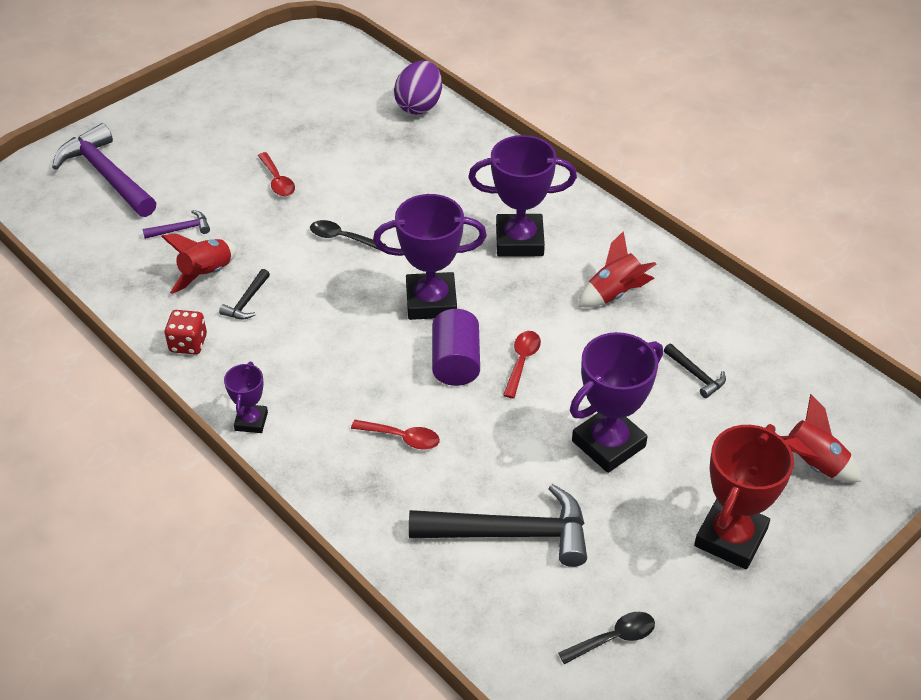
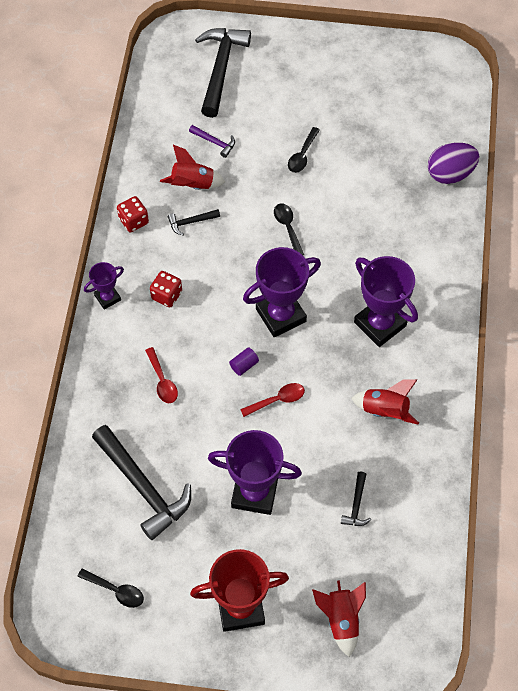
camera: 50 degrees right, 15 degrees up
purple hammer [52,123,156,217] -> black hammer [195,28,251,118]
red spoon [258,152,295,196] -> black spoon [288,127,320,173]
purple trophy [373,194,487,320] -> purple trophy turned 75 degrees counterclockwise [243,247,321,337]
purple cylinder [432,309,480,386] -> purple cylinder [229,347,259,376], size x0.51
none -> red dice [150,271,182,307]

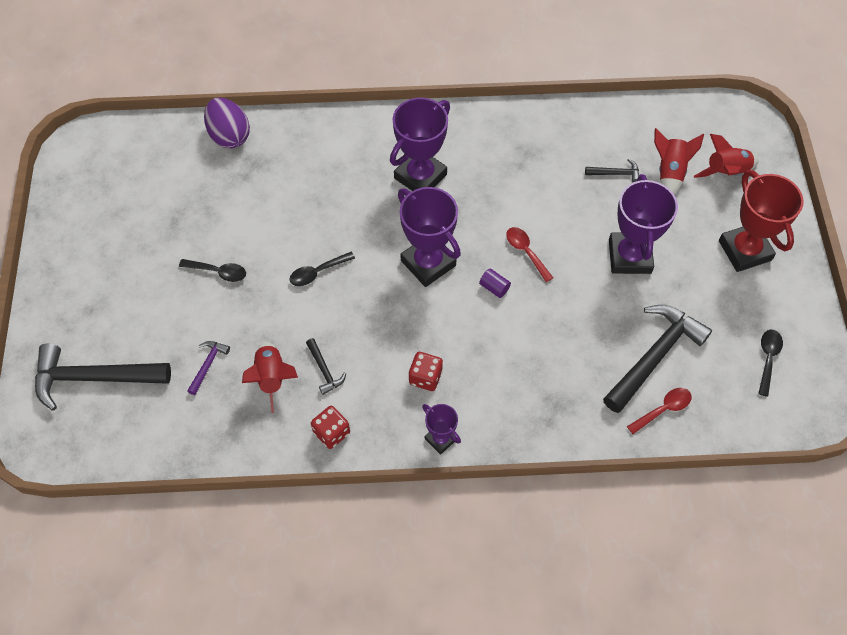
camera: 100 degrees left, 0 degrees up
red spoon [145,347,178,403] -> red spoon moved to [627,388,692,434]
red rocket [351,379,419,425] -> red rocket moved to [654,128,704,195]

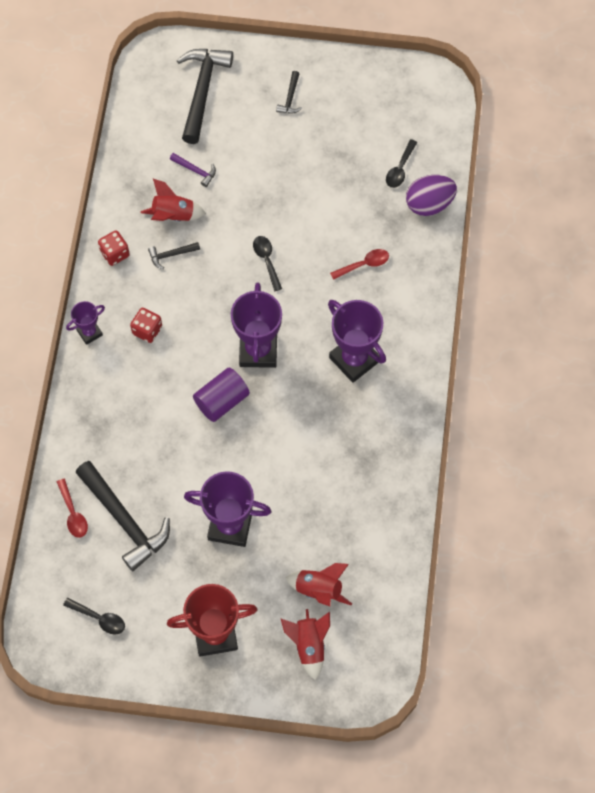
camera: 100 degrees right, 5 degrees up
black spoon [179,259,246,282] -> black spoon moved to [386,139,417,188]
purple trophy [398,187,461,287] -> purple trophy turned 60 degrees counterclockwise [231,282,282,368]
purple cylinder [479,268,511,298] -> purple cylinder [193,367,250,422], size x1.97
red spoon [506,227,553,282] -> red spoon moved to [330,249,389,280]
black hammer [585,159,639,183] -> black hammer moved to [276,71,302,113]

